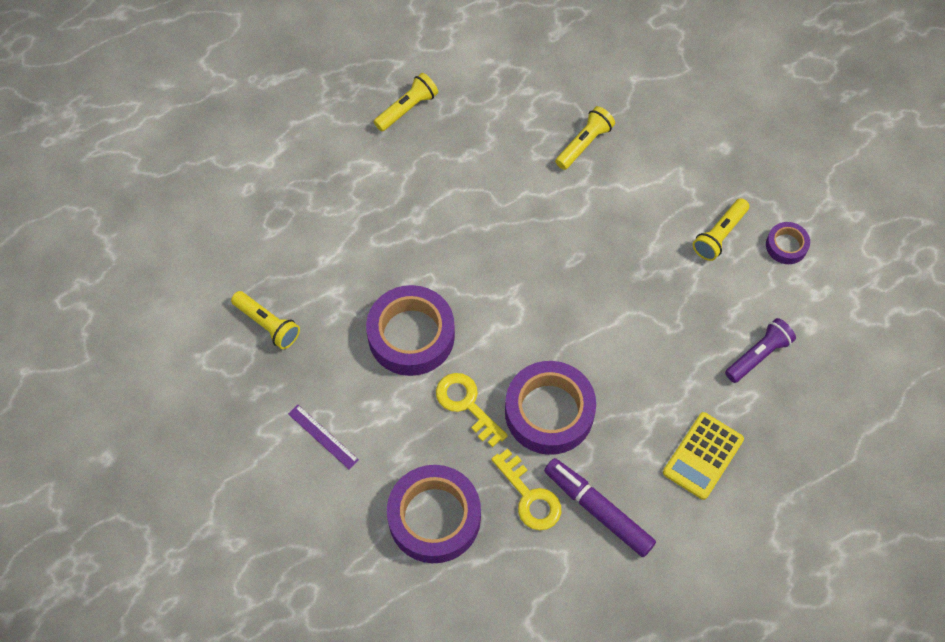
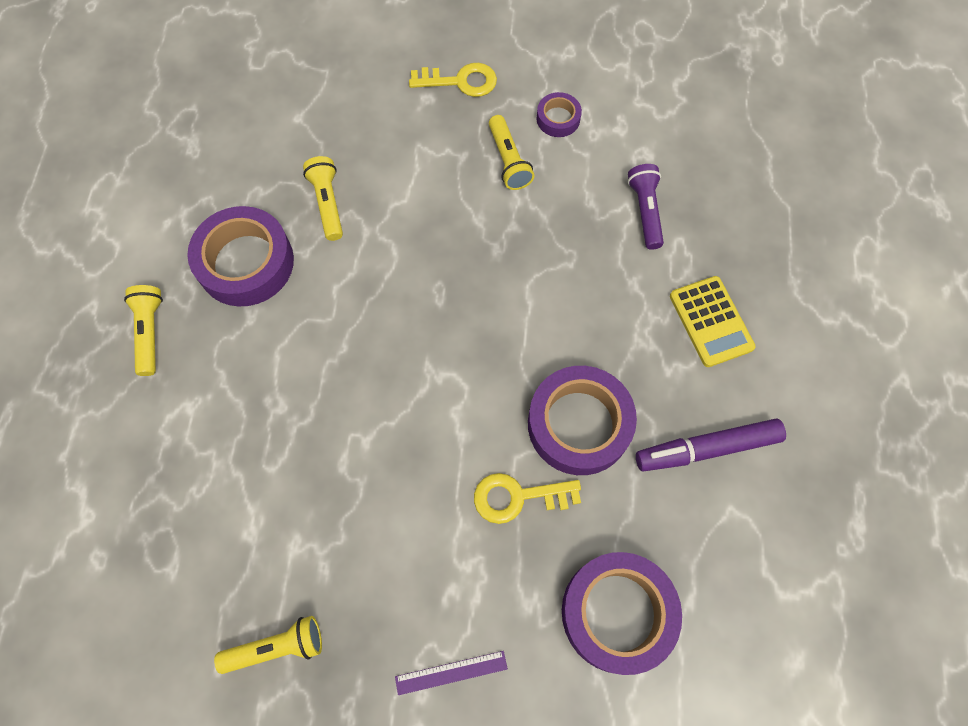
camera: 55 degrees left, 5 degrees up
purple tape [366,285,455,376] -> purple tape moved to [187,206,294,307]
yellow key [491,449,561,530] -> yellow key moved to [409,63,497,97]

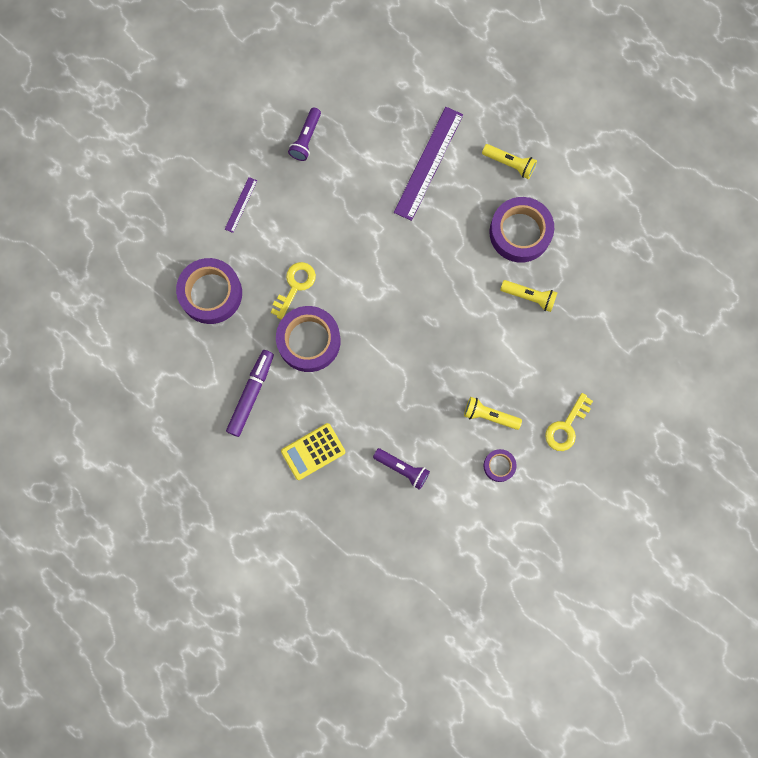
camera: 125 degrees right, 10 degrees up
yellow flashlight [214,616,322,674] -> purple flashlight [288,108,321,161]
yellow calculator [670,276,755,367] -> yellow calculator turned 45 degrees counterclockwise [281,423,345,480]
none -> purple ruler [394,107,463,221]

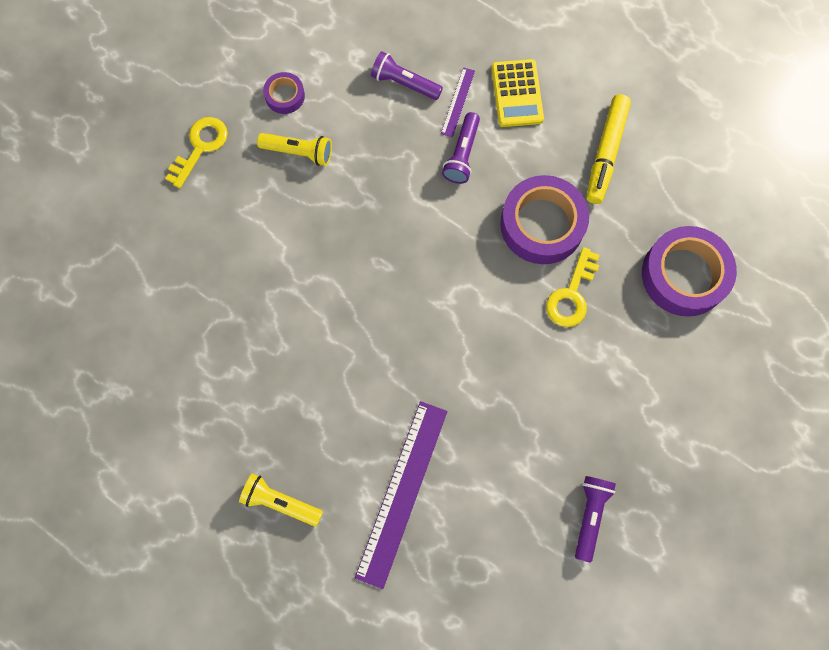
camera: 175 degrees right, 5 degrees down
purple ruler [225,177,257,233] -> purple ruler moved to [441,67,475,137]
purple marker [226,350,274,437] -> yellow marker [586,94,631,204]
yellow calculator [281,423,345,480] -> yellow calculator turned 120 degrees clockwise [491,59,544,127]
purple tape [489,197,554,263] -> none
yellow flashlight [500,280,558,312] -> none
none -> purple flashlight [442,112,480,184]

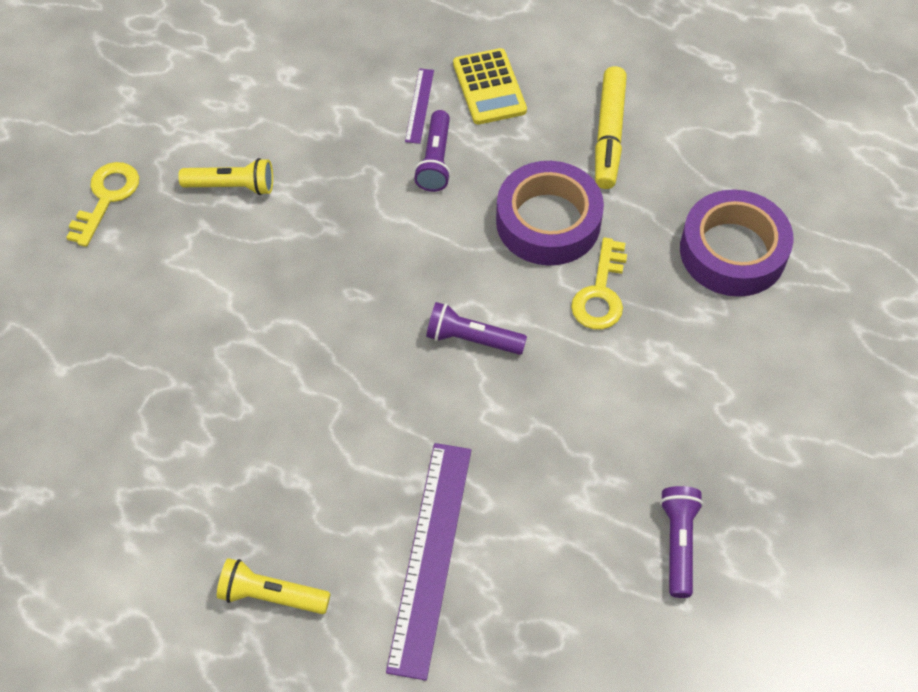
camera: 10 degrees left, 15 degrees down
purple tape [263,72,305,114] -> none
purple flashlight [371,51,443,100] -> purple flashlight moved to [426,302,527,355]

